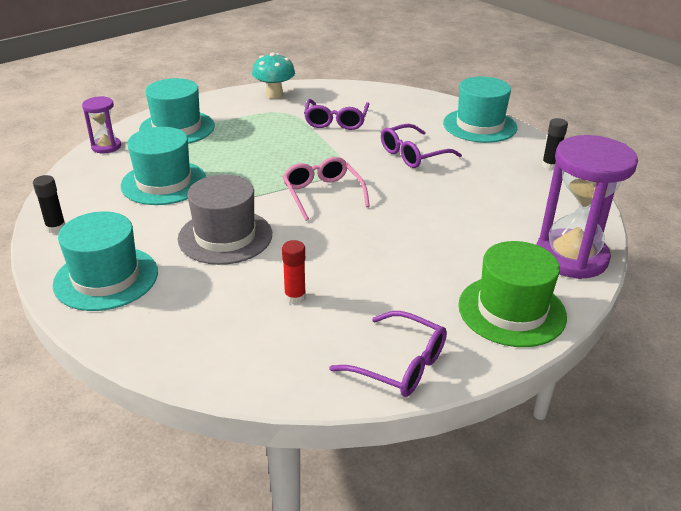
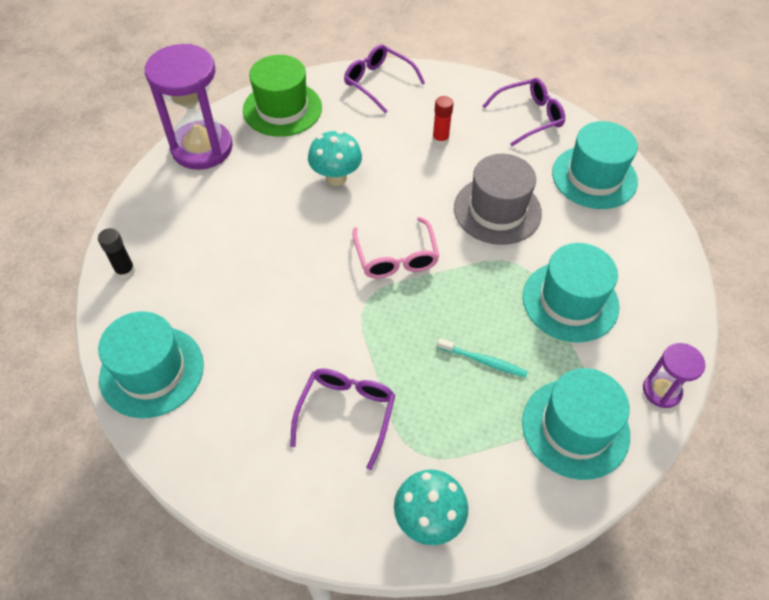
camera: 170 degrees left, 20 degrees up
black glue stick [33,175,65,234] -> none
purple glasses [381,124,462,168] -> purple glasses moved to [483,78,565,146]
none -> turquoise mushroom [308,130,362,186]
none -> turquoise toothbrush [437,338,528,378]

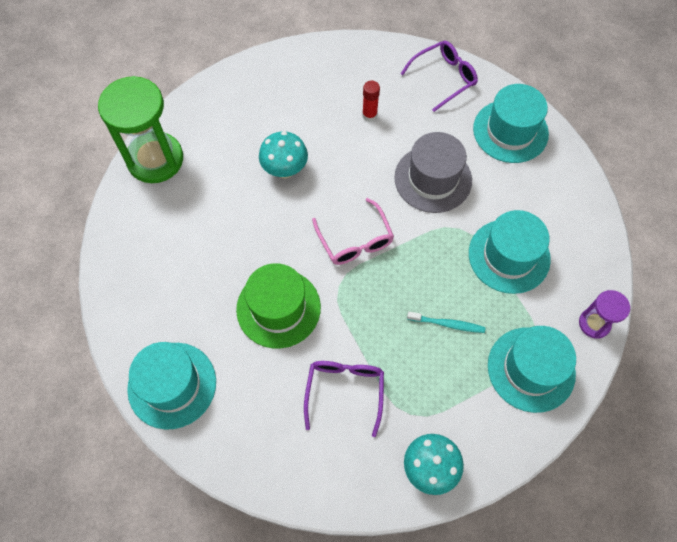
camera: 10 degrees left, 10 degrees up
black glue stick [98,228,135,279] -> none
purple hourglass [145,44,233,170] -> green hourglass [98,76,183,183]
green hat [243,55,322,137] -> green hat moved to [236,263,321,349]
purple glasses [344,44,425,113] -> none

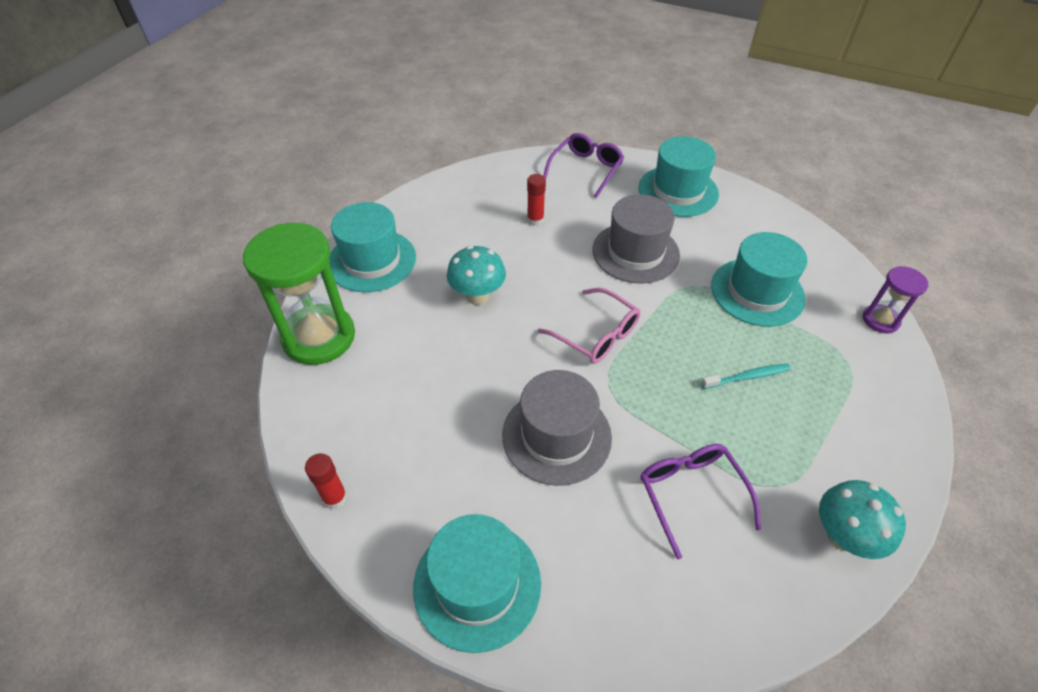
camera: 25 degrees left, 15 degrees down
green hat [236,263,321,349] -> grey hat [502,370,612,486]
turquoise hat [488,326,576,413] -> turquoise hat moved to [329,202,416,292]
none -> red glue stick [305,453,347,509]

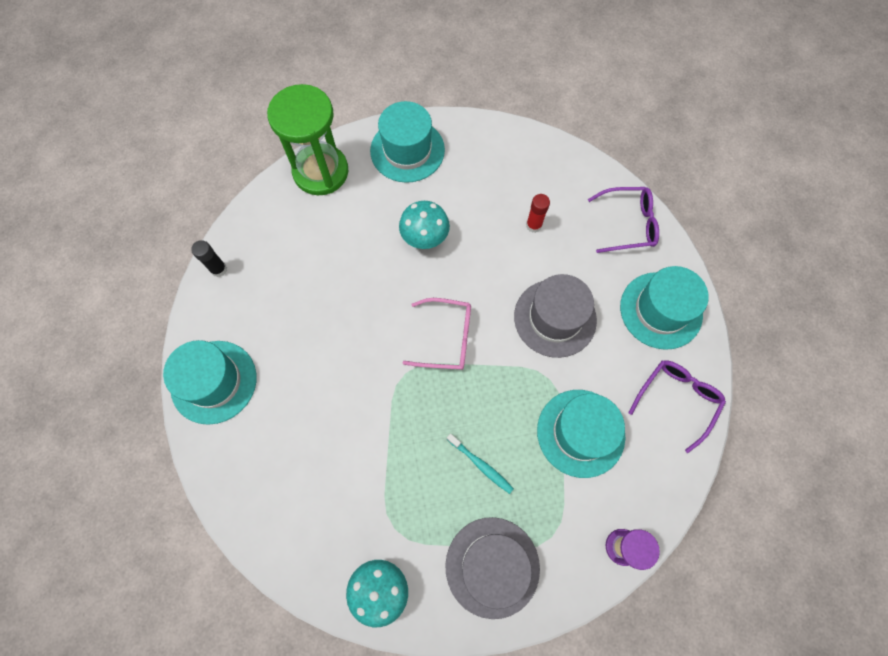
camera: 55 degrees right, 20 degrees up
red glue stick [305,453,347,509] -> black glue stick [191,240,227,277]
grey hat [502,370,612,486] -> grey hat moved to [445,517,540,619]
pink glasses [538,288,640,364] -> pink glasses turned 90 degrees counterclockwise [403,298,471,370]
purple glasses [640,444,761,559] -> purple glasses moved to [628,360,726,453]

